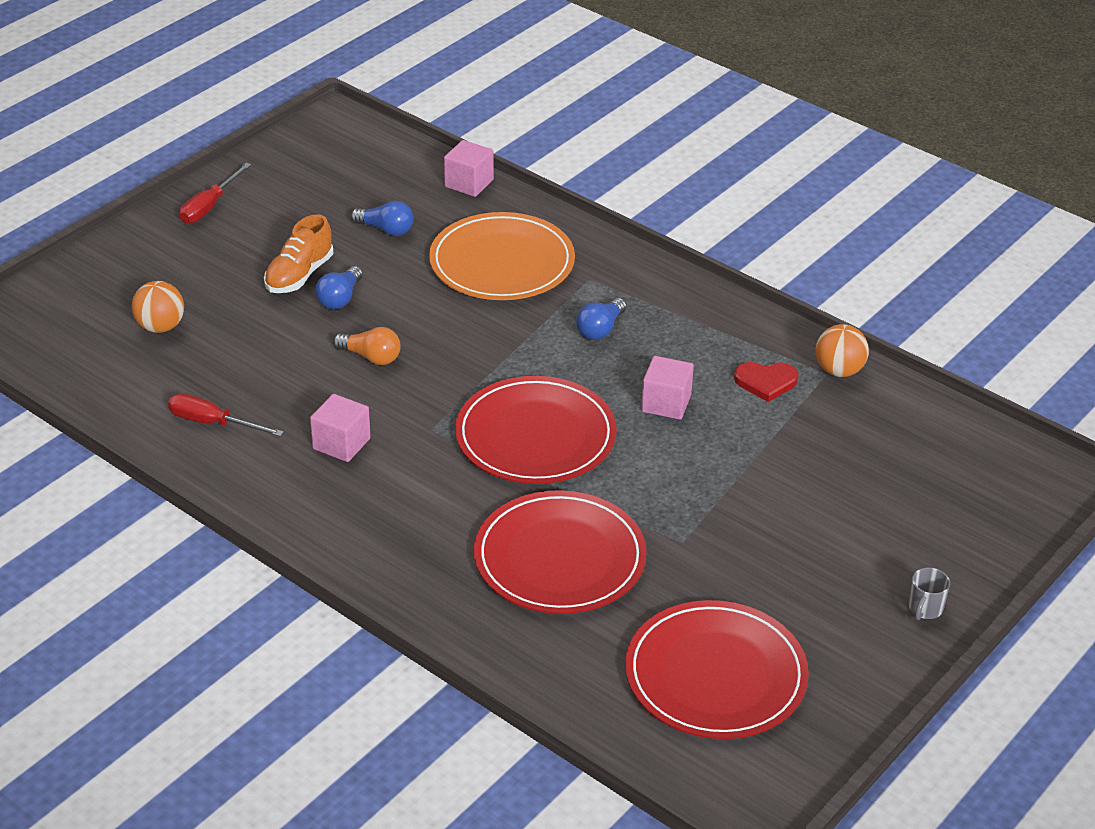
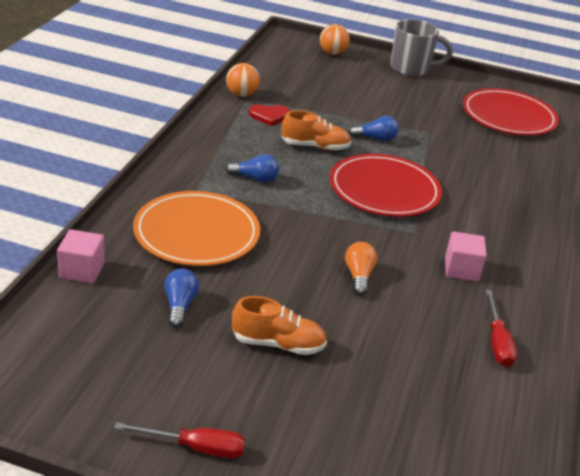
camera: 115 degrees left, 5 degrees down
orange ball [132,281,184,333] -> orange ball moved to [320,24,350,55]
blue light bulb [315,266,363,309] -> blue light bulb moved to [349,116,399,141]
red plate [474,490,647,614] -> none
pink cube [641,356,694,420] -> orange shoe [281,110,351,151]
red heart [734,362,798,402] -> red heart turned 105 degrees clockwise [249,104,290,126]
grey mug [909,567,950,620] -> grey mug [390,19,453,77], size x2.24

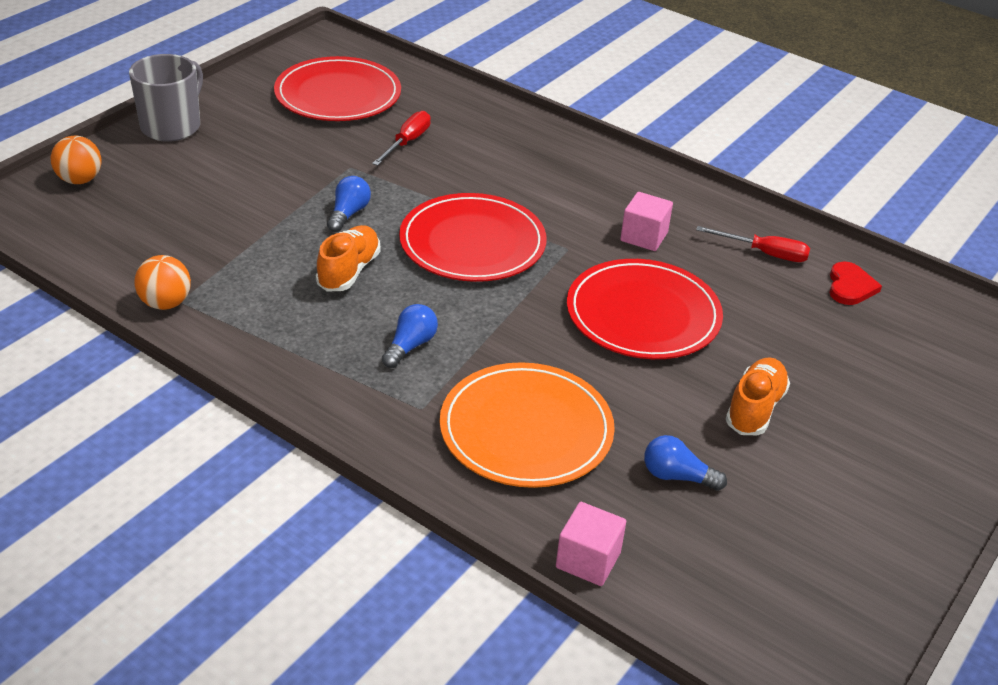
camera: 70 degrees left, 5 degrees up
red screwdriver [114,422,245,458] -> red screwdriver moved to [372,111,431,166]
red heart [249,104,290,126] -> red heart moved to [829,262,882,305]
orange light bulb [345,242,377,296] -> red plate [567,259,723,359]

